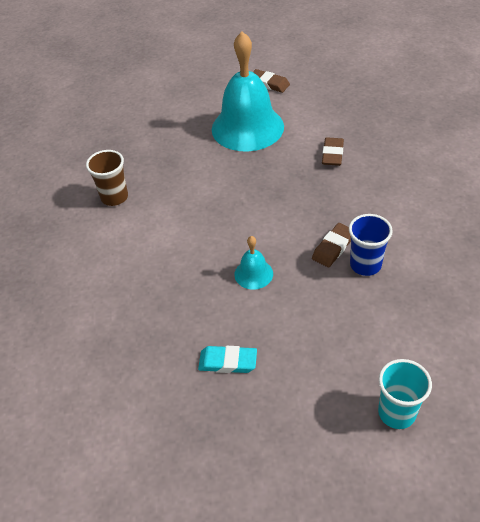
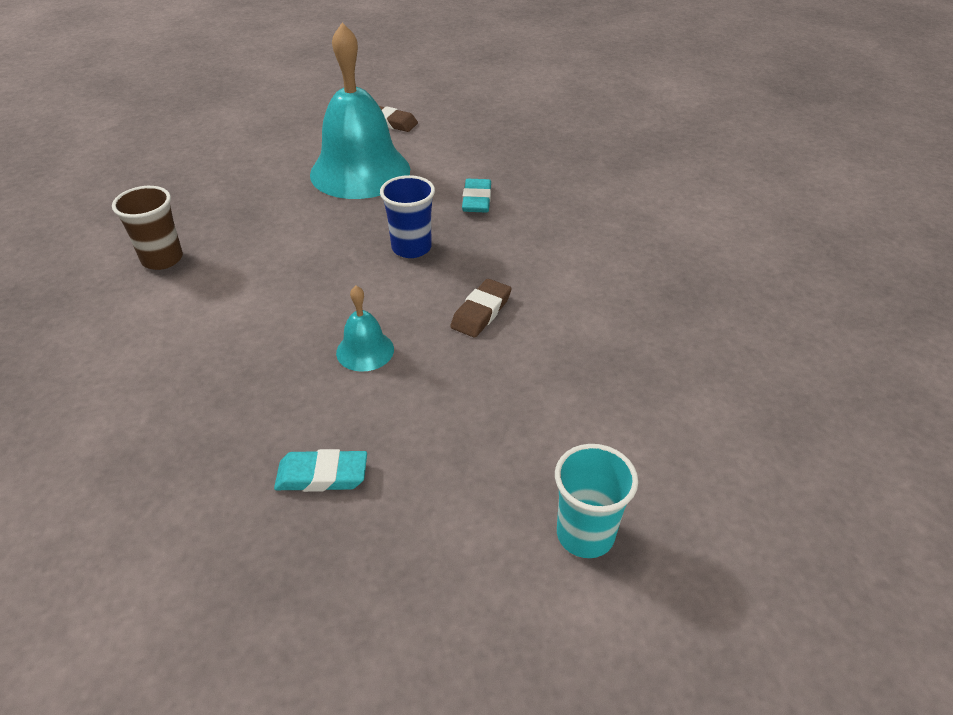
camera: 10 degrees left, 5 degrees down
brown eraser [322,137,344,166] -> turquoise eraser [462,179,491,213]
blue cup [349,214,393,276] -> blue cup moved to [380,175,435,258]

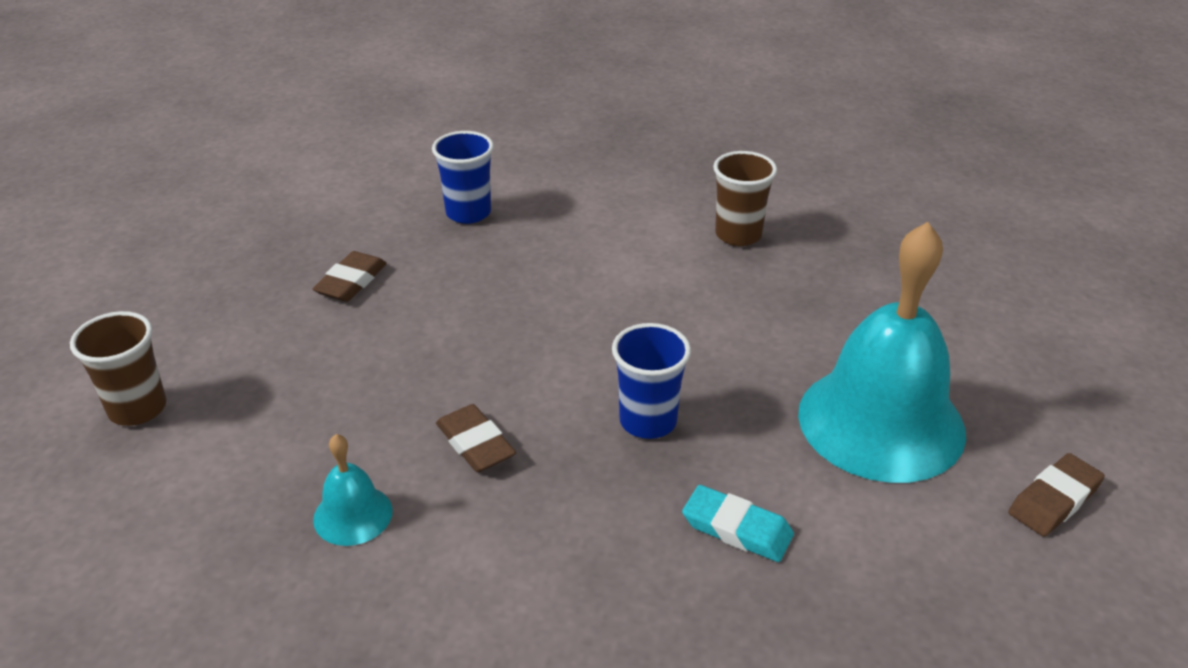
camera: 115 degrees right, 5 degrees down
turquoise eraser [274,449,367,492] -> brown eraser [312,251,387,302]
turquoise bell [336,286,394,372] -> turquoise bell moved to [313,434,393,546]
turquoise cup [555,444,638,558] -> brown cup [70,311,166,426]
none -> blue cup [432,131,494,224]

